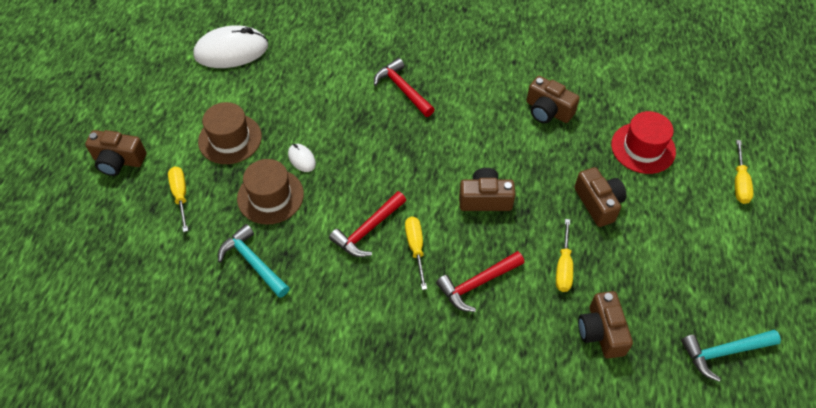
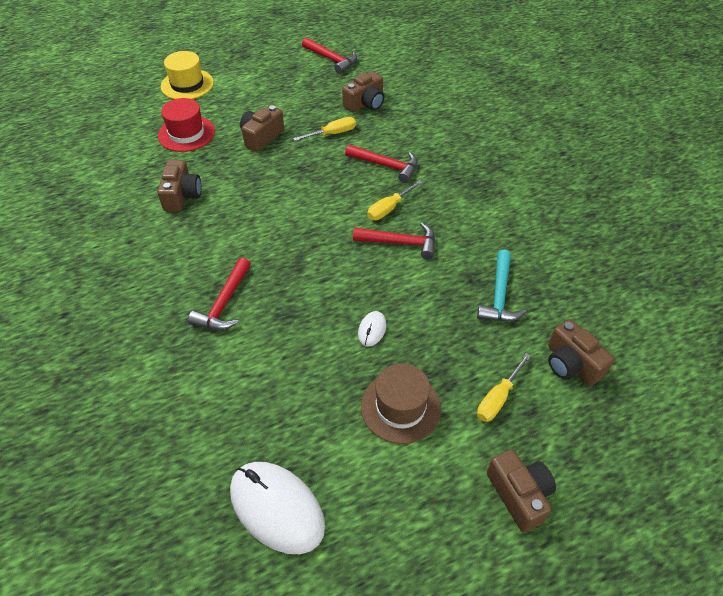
camera: 125 degrees left, 5 degrees down
brown hat [237,159,304,224] -> none
brown camera [459,168,516,211] -> brown camera moved to [548,319,614,386]
turquoise hammer [681,330,781,381] -> red hammer [302,38,357,74]
yellow screwdriver [735,140,754,204] -> yellow hat [161,51,214,99]

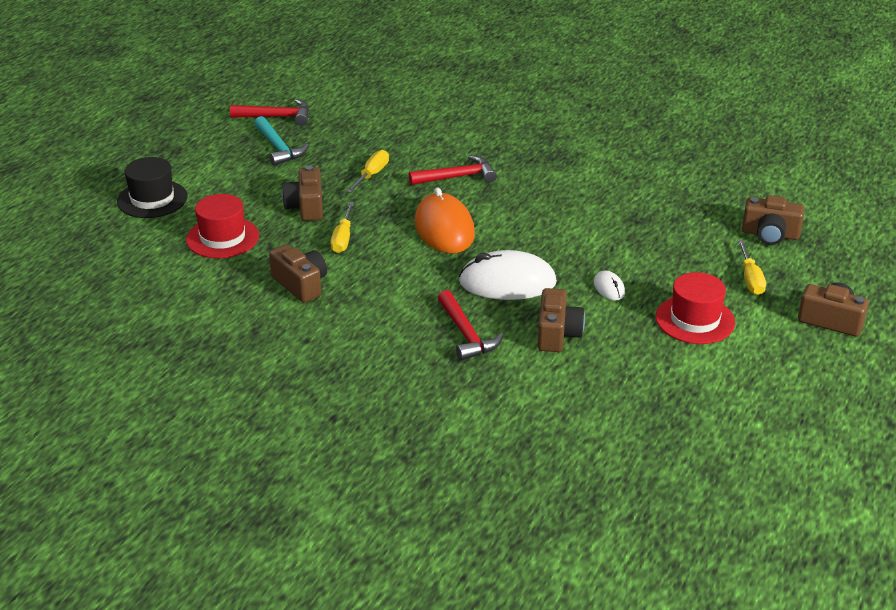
camera: 40 degrees left, 15 degrees down
yellow hat [161,51,214,99] -> black hat [117,157,188,218]
white mouse [230,462,325,554] -> white mouse moved to [459,250,557,300]
brown camera [342,71,384,113] -> brown camera moved to [538,288,585,352]
red hammer [353,222,435,259] -> none
brown hat [361,363,441,444] -> red hat [656,272,735,344]
yellow screwdriver [367,180,423,220] -> yellow screwdriver moved to [330,202,354,253]
turquoise hammer [477,250,527,321] -> turquoise hammer moved to [254,116,309,166]
none -> orange mouse [415,187,475,253]

